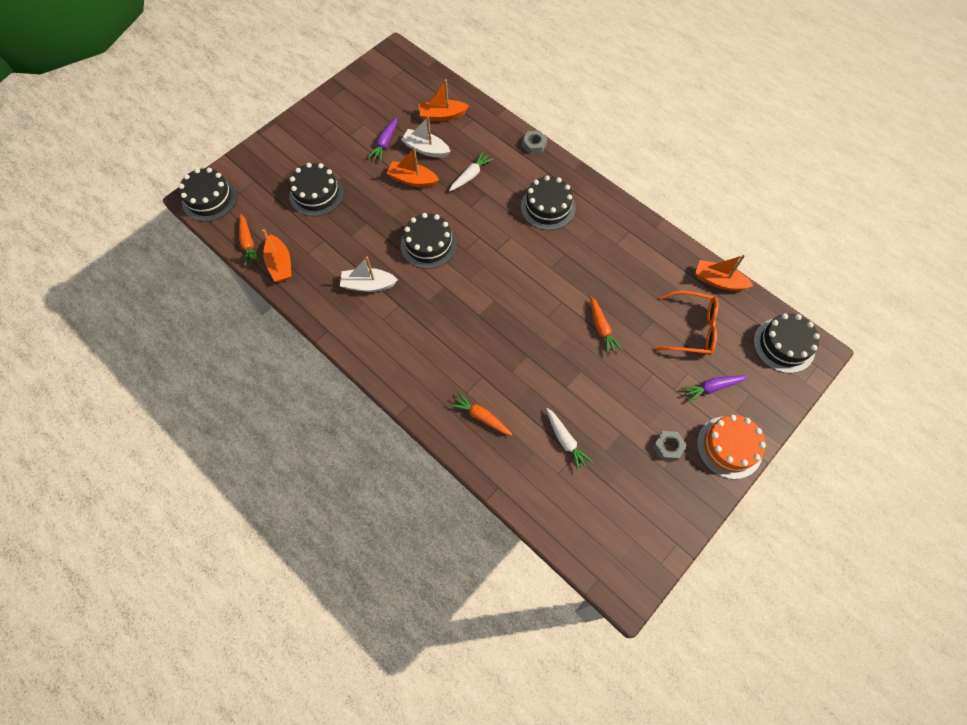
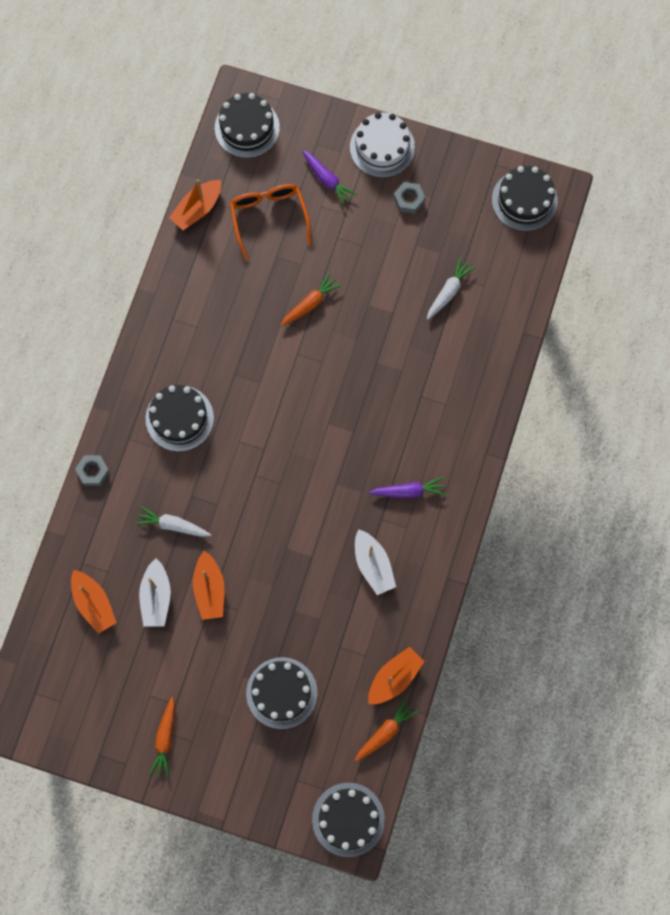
camera: 115 degrees left, 10 degrees up
purple carrot [367,117,397,162] -> purple carrot moved to [369,477,446,498]
black cake [401,213,457,269] -> black cake moved to [492,166,558,231]
orange carrot [449,391,513,436] -> orange carrot moved to [149,697,175,778]
orange boat [695,255,753,291] -> orange boat turned 45 degrees clockwise [169,179,221,230]
orange cake [697,415,766,479] -> white cake [350,112,415,178]

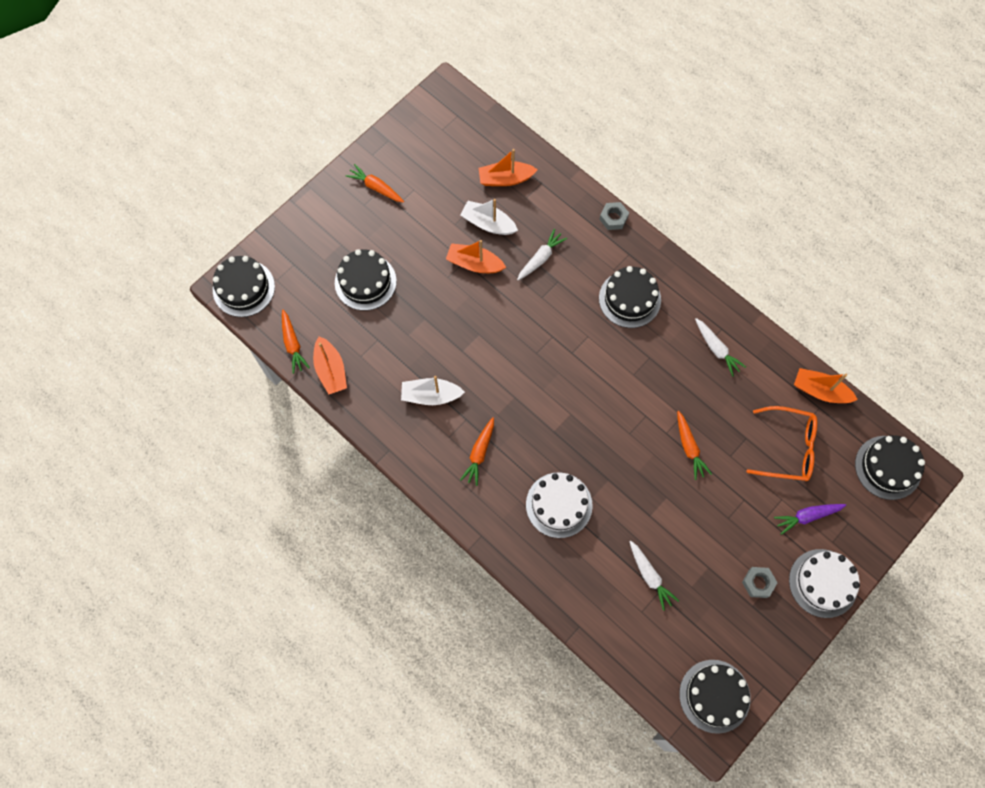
camera: 115 degrees right, 5 degrees down
orange boat [169,179,221,230] -> orange boat turned 45 degrees counterclockwise [794,368,858,403]
purple carrot [369,477,446,498] -> orange carrot [460,417,494,486]
none -> white cake [526,473,593,538]
none -> white carrot [695,318,746,377]

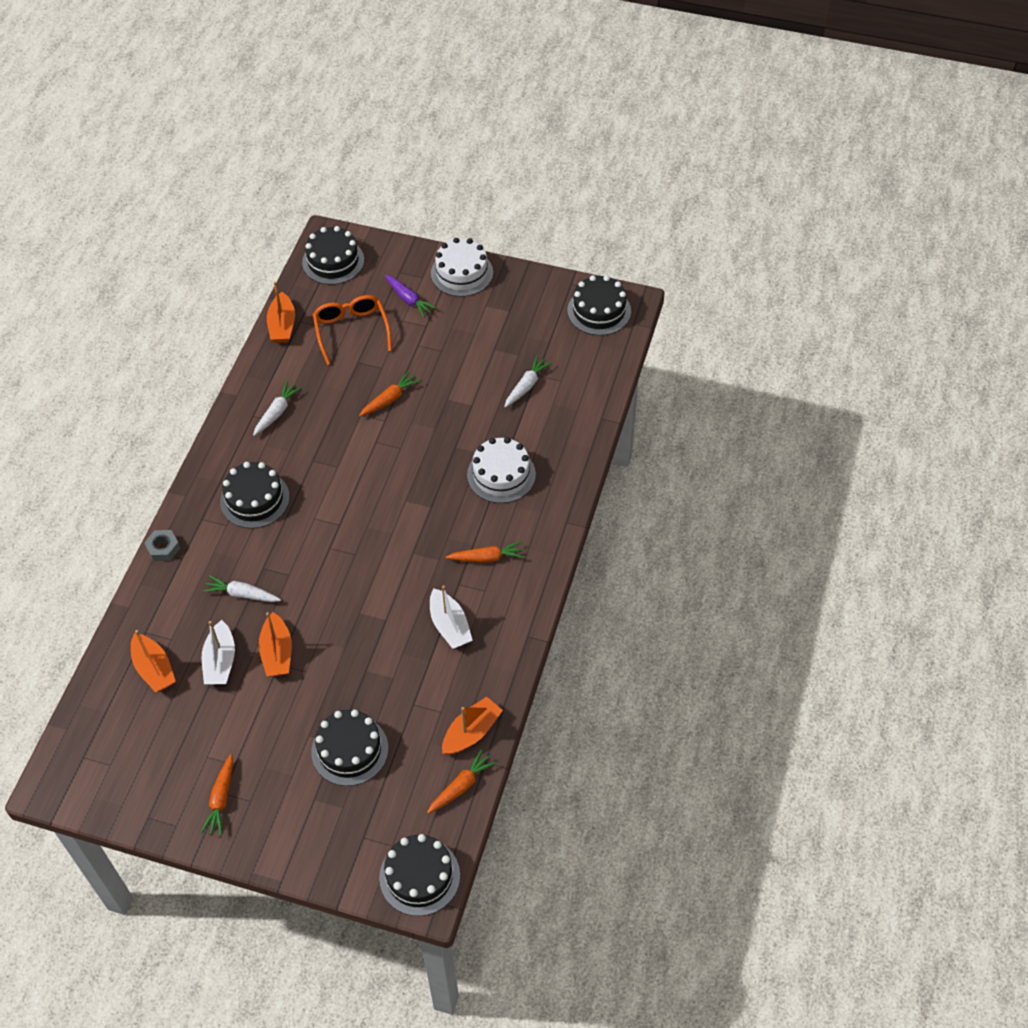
camera: 115 degrees left, 15 degrees down
grey nut [742,567,778,598] -> none

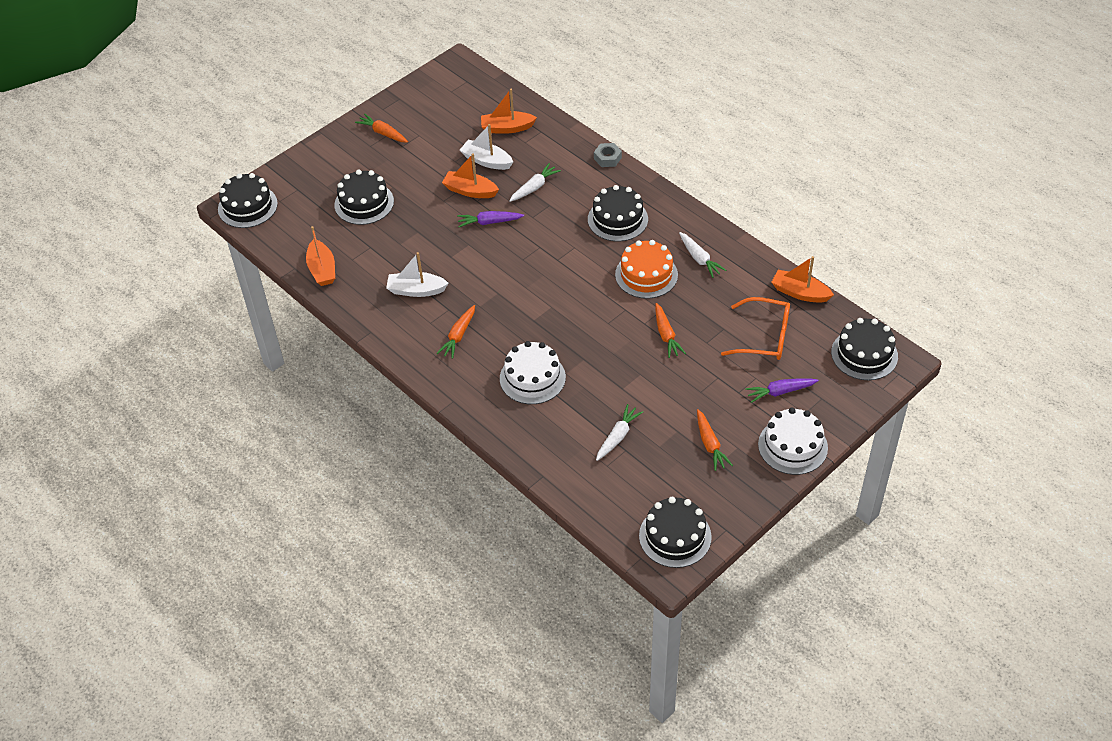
camera: 120 degrees right, 5 degrees down
orange carrot [427,749,497,814] -> orange carrot moved to [697,409,733,471]
white carrot [504,355,552,408] -> white carrot turned 120 degrees counterclockwise [596,404,643,461]
none -> purple carrot [457,211,524,227]
none -> orange cake [615,240,678,299]

